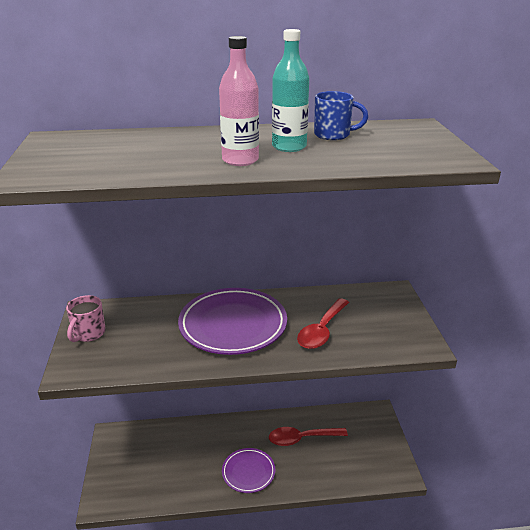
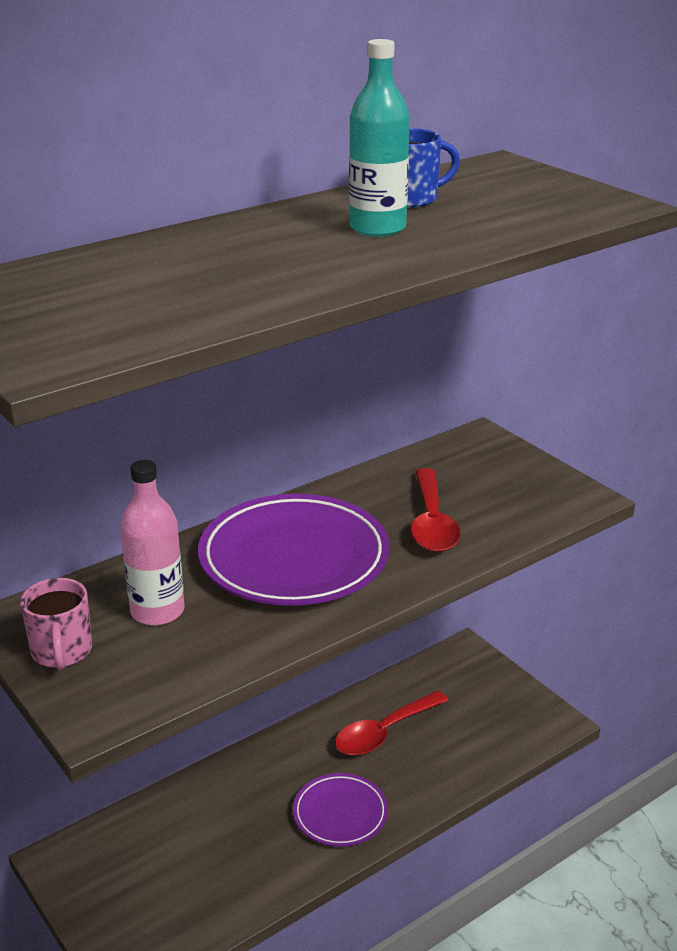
camera: 30 degrees left, 0 degrees up
pink bottle [219,36,259,166] -> pink bottle moved to [120,460,184,626]

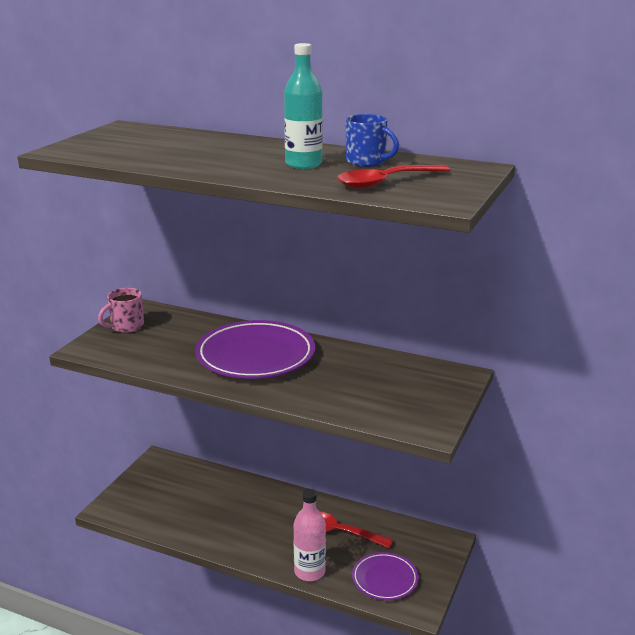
camera: 60 degrees right, 5 degrees down
pink bottle [120,460,184,626] -> pink bottle moved to [294,489,326,581]
purple plate [293,773,388,847] -> purple plate moved to [352,552,419,600]
red spoon [411,468,460,552] -> red spoon moved to [337,165,450,189]

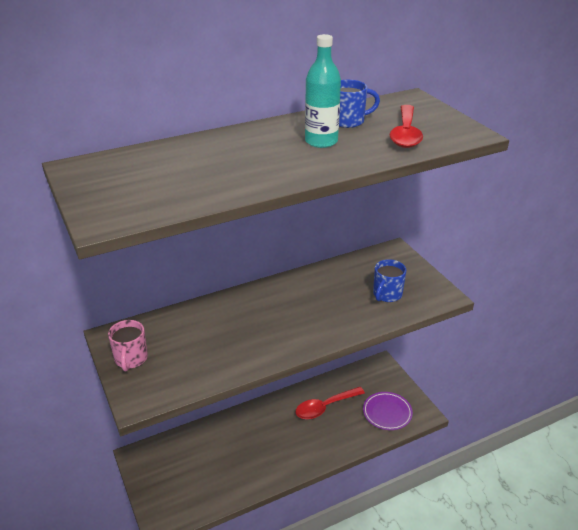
camera: 50 degrees left, 10 degrees up
purple plate [195,320,315,379] -> none
pink bottle [294,489,326,581] -> none
none -> blue mug [373,259,406,302]

